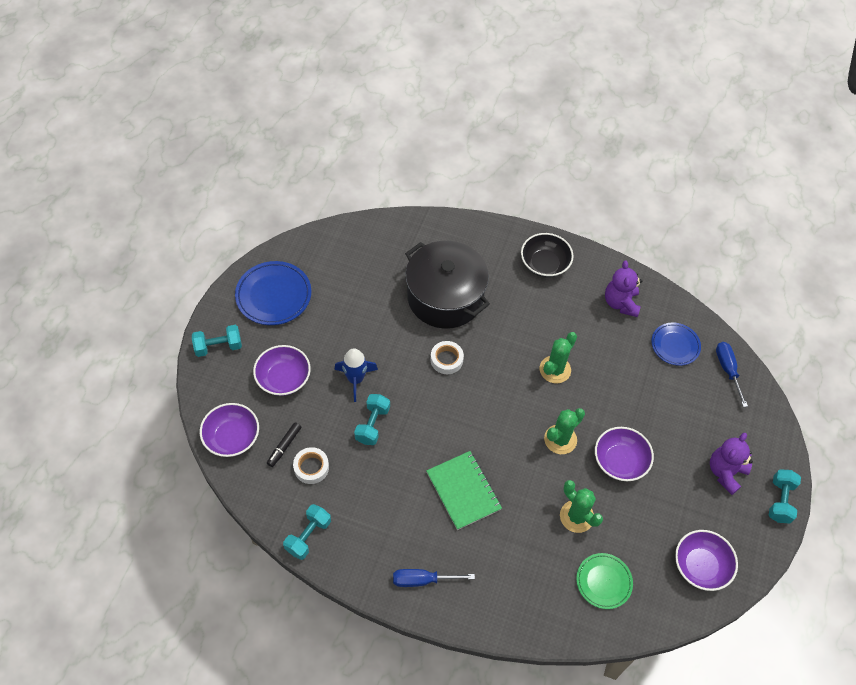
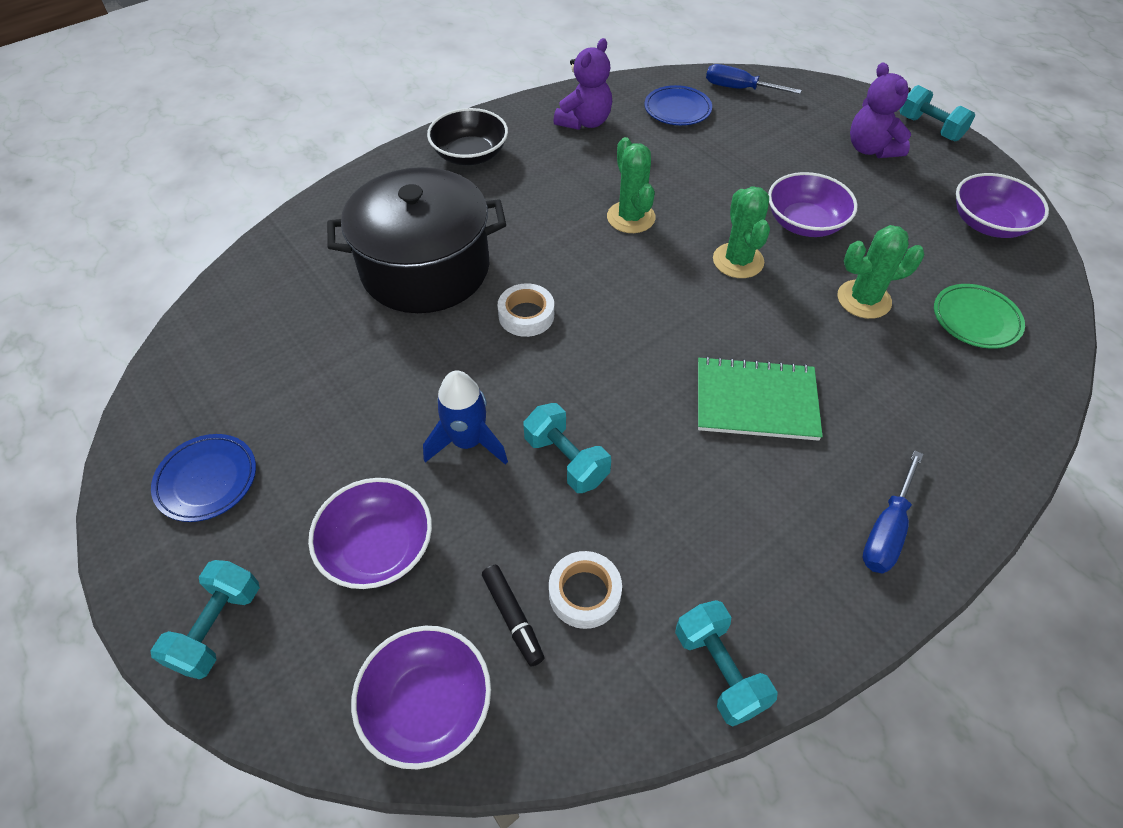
camera: 55 degrees left, 5 degrees down
blue plate [235,261,311,325] -> blue plate [151,434,256,522], size x0.64
purple teddy bear [605,260,642,317] -> purple teddy bear turned 90 degrees counterclockwise [554,38,612,130]

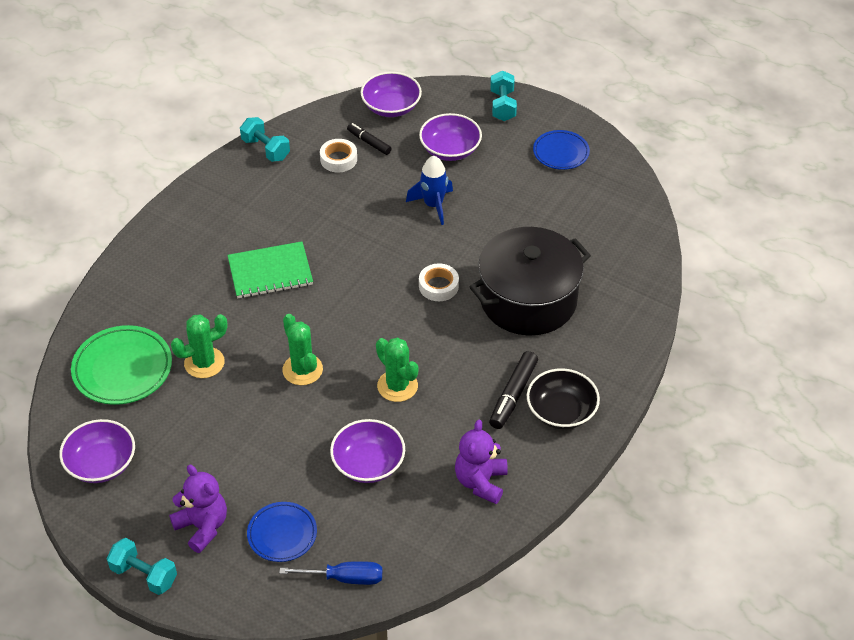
camera: 160 degrees right, 5 degrees down
turquoise dumbbell [523,403,611,493] -> none
blue plate [644,85,712,125] -> blue plate moved to [247,502,317,562]
purple bowl [768,172,858,237] -> purple bowl moved to [330,419,405,483]
blue screwdriver [863,450,924,574] -> none
green plate [934,284,1025,349] -> green plate [71,325,172,405], size x1.56
none -> black marker [489,351,538,429]

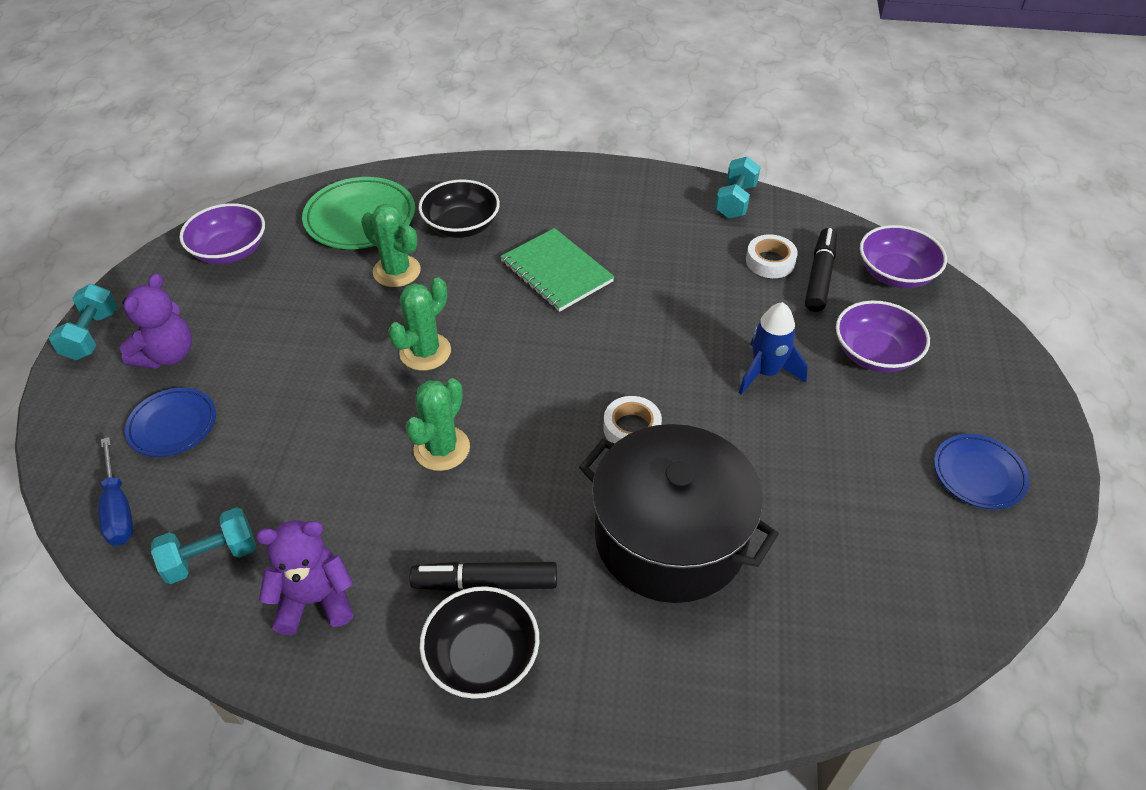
camera: 65 degrees right, 0 degrees up
purple bowl [330,419,405,483] -> none
black marker [347,123,392,155] -> black marker [805,228,837,312], size x1.52
turquoise dumbbell [490,71,517,121] -> turquoise dumbbell moved to [151,507,256,584]
none -> black bowl [419,179,500,238]

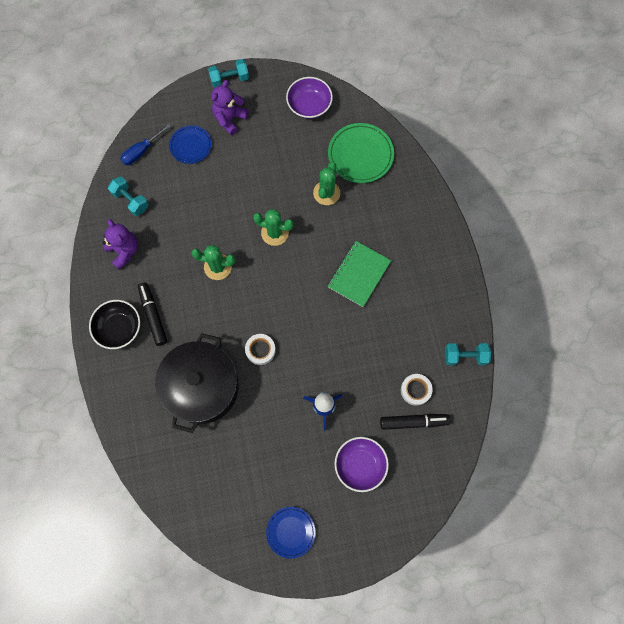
camera: 70 degrees right, 25 degrees up
purple teddy bear [120,274,192,369] -> purple teddy bear turned 120 degrees clockwise [211,80,249,135]
black bowl [419,179,500,238] -> none
purple bowl [860,225,947,288] -> none

